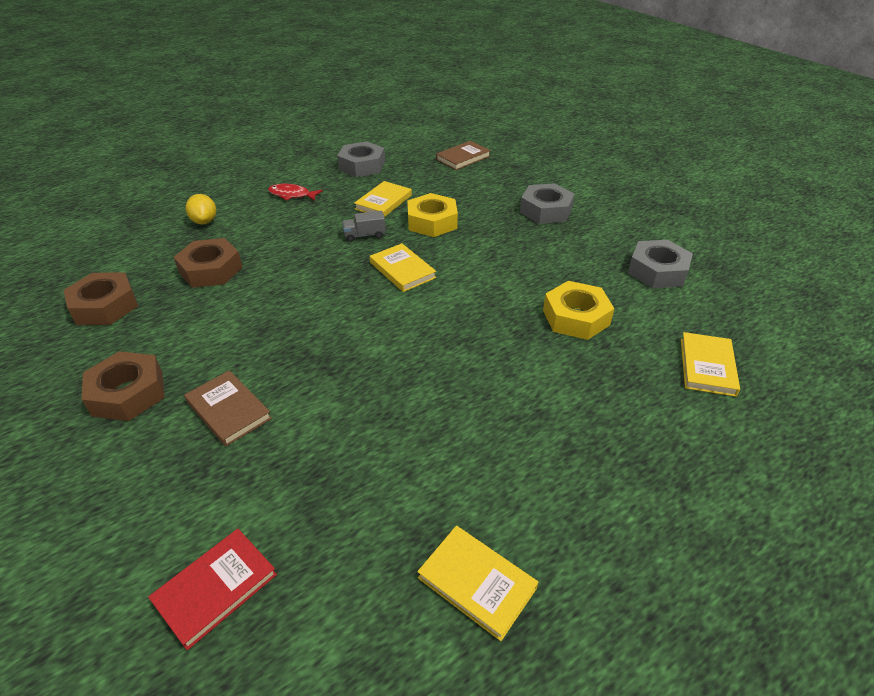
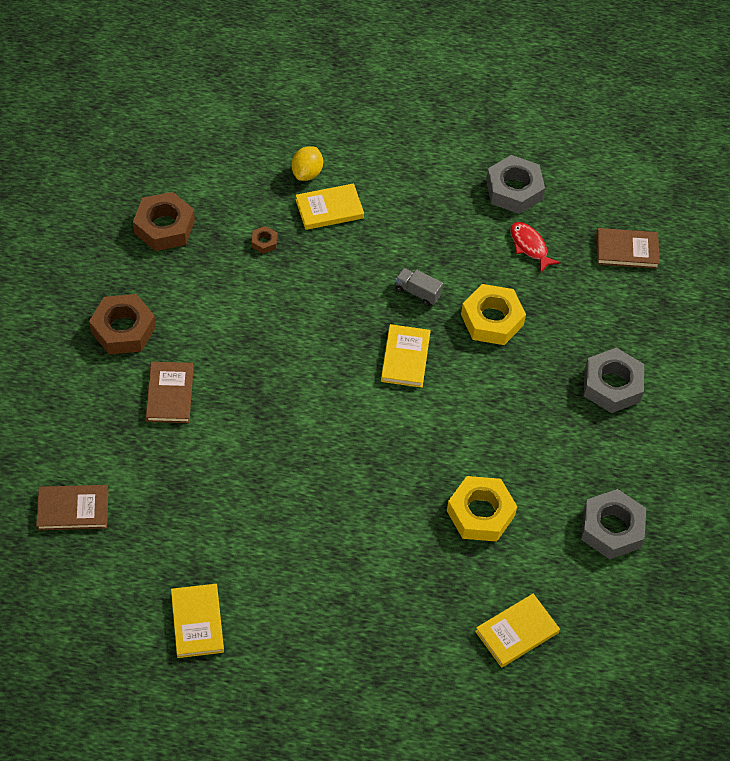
camera: 40 degrees right, 15 degrees up
red book [148,529,277,650] -> brown book [36,485,108,530]
brown nut [174,238,242,288] -> brown nut [251,226,277,254], size x0.46
red fish [268,184,323,201] -> red fish moved to [510,222,561,273]
yellow book [354,181,412,217] -> yellow book moved to [296,183,364,230]

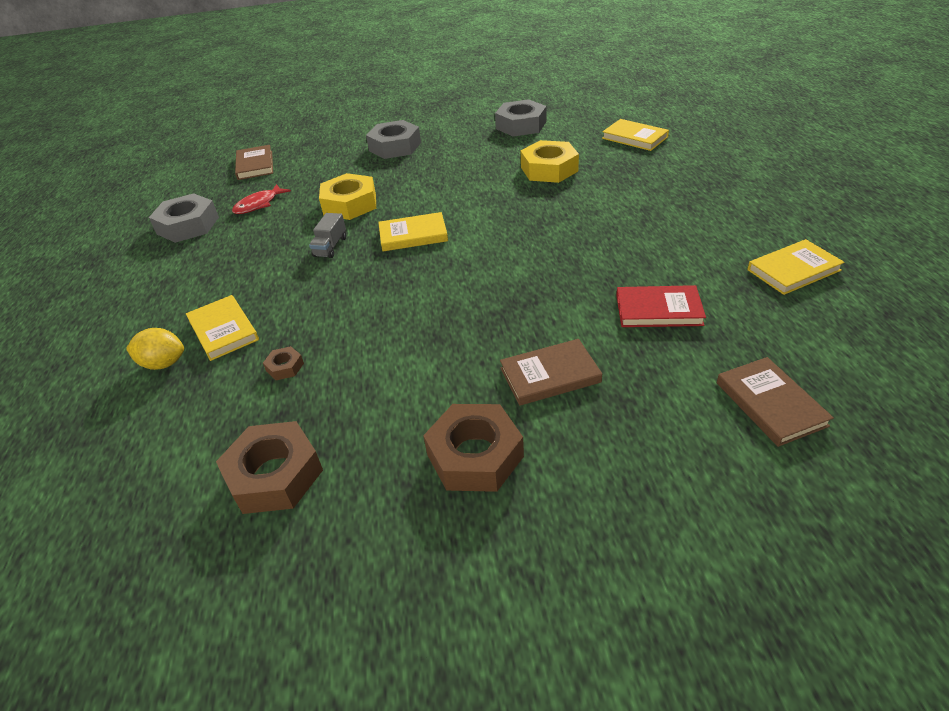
camera: 100 degrees left, 15 degrees down
none -> red book [616,285,706,327]

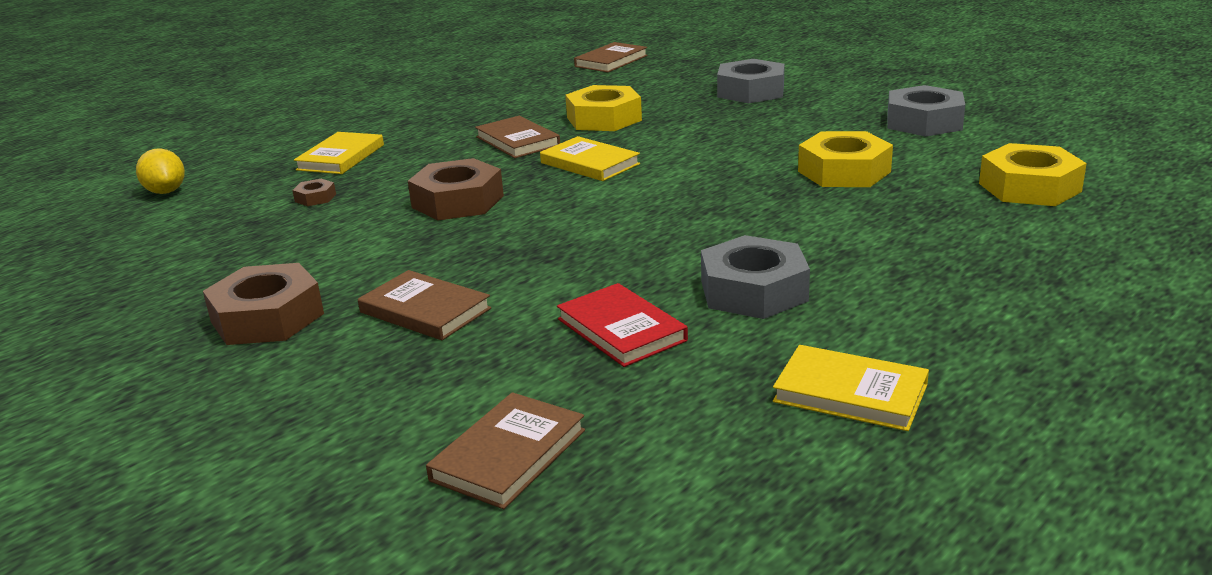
camera: 50 degrees right, 15 degrees down
yellow lemon [126,328,184,370] -> yellow lemon moved to [136,148,185,194]
grey nut [149,193,219,243] -> grey nut moved to [701,235,810,319]
brown nut [216,421,323,514] -> brown nut moved to [408,158,504,220]
red fish [232,184,291,214] -> none
grey truck [309,213,346,258] -> brown book [475,116,560,158]
yellow book [602,119,669,151] -> yellow nut [979,143,1087,206]

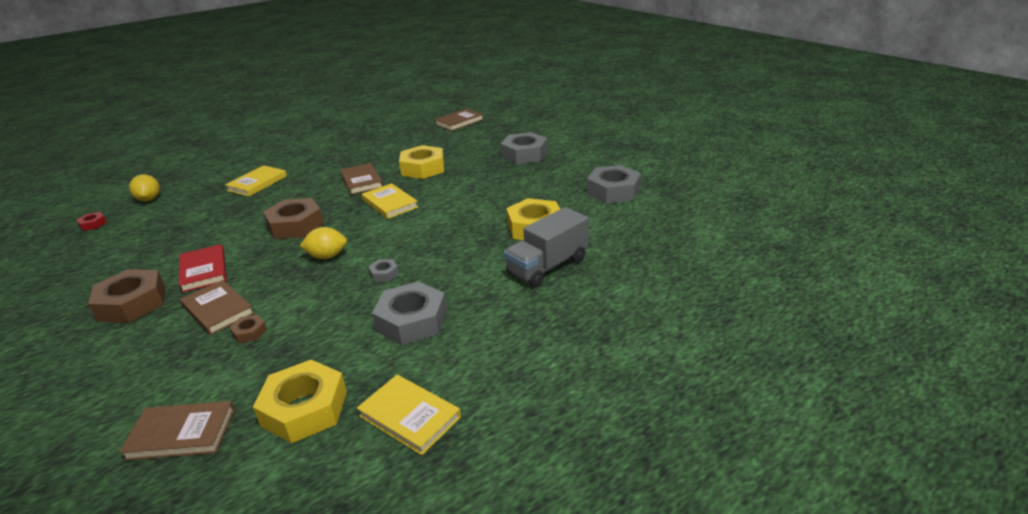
camera: 10 degrees right, 5 degrees up
brown nut [292,179,336,206] -> brown nut moved to [229,314,267,343]
brown book [426,392,585,509] -> brown book turned 45 degrees clockwise [119,401,235,461]
red book [557,283,688,367] -> red book moved to [179,244,227,293]
yellow nut [979,143,1087,206] -> yellow nut moved to [253,360,347,443]
none -> red nut [76,212,107,231]
none -> yellow lemon [300,227,347,259]
none -> grey nut [368,259,399,282]
none -> grey truck [504,207,589,287]

